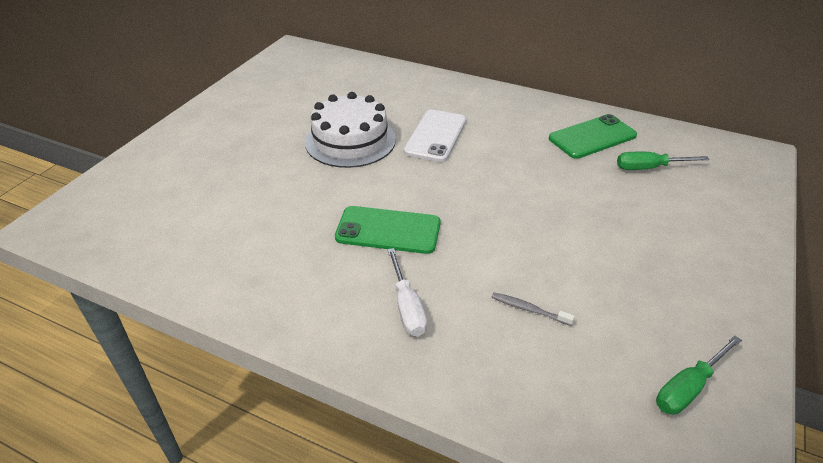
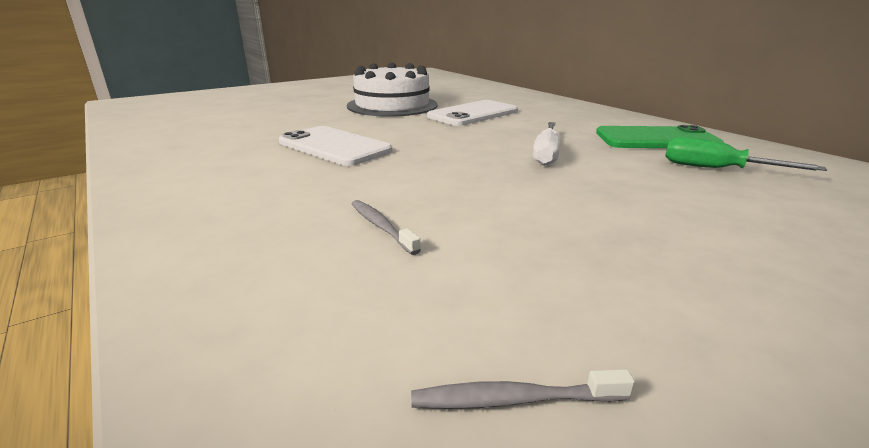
camera: 30 degrees right, 15 degrees down
green phone [335,206,440,254] -> white phone [279,126,392,166]
white screwdriver [387,248,427,336] -> white screwdriver moved to [533,122,560,166]
green screwdriver [656,335,742,415] -> grey toothbrush [411,369,635,409]

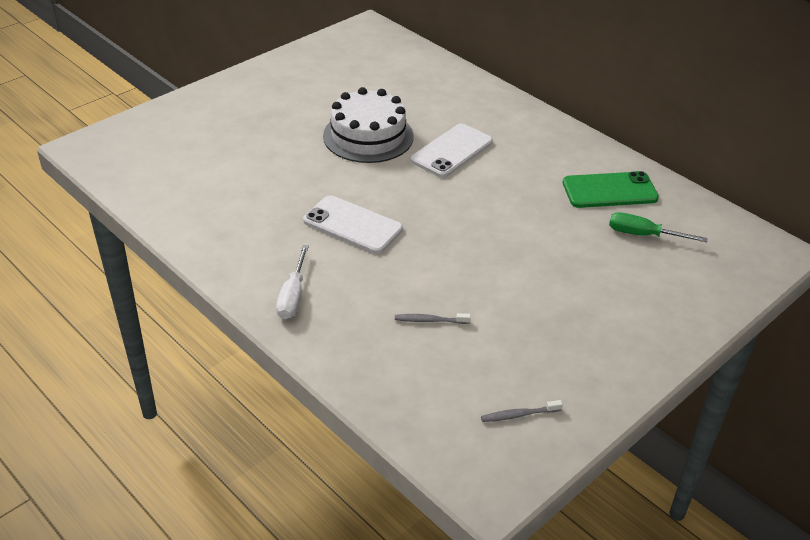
camera: 10 degrees left, 15 degrees up
grey toothbrush [351,200,421,255] -> grey toothbrush turned 45 degrees counterclockwise [395,313,471,324]
white screwdriver [533,122,560,166] -> white screwdriver moved to [276,245,309,319]

